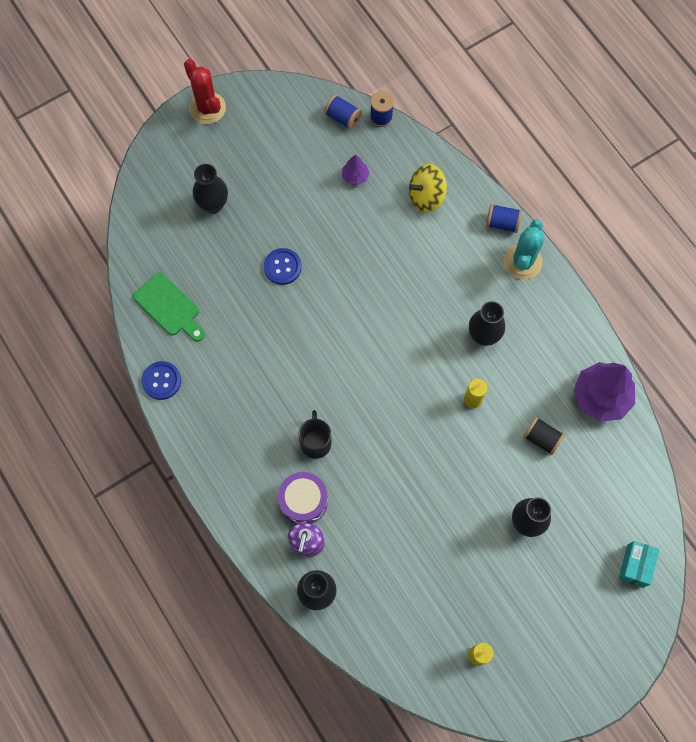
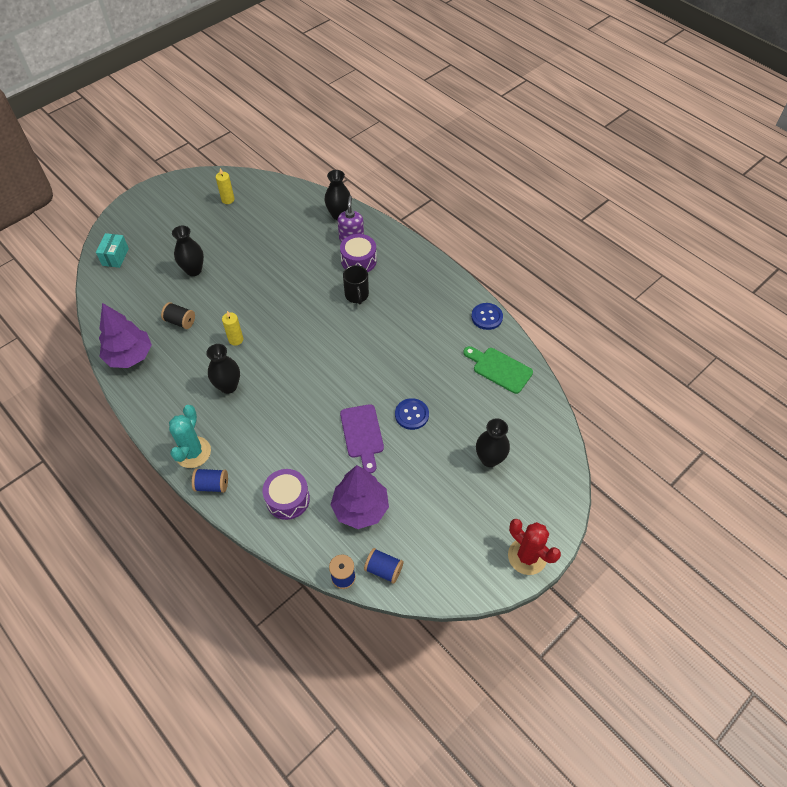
camera: 170 degrees right, 15 degrees down
purple tree [342,154,369,185] -> purple tree [330,465,389,529], size x2.08
yellow spinning top [409,164,447,213] -> purple drum [263,469,310,520]
none -> purple cutting board [340,404,384,473]

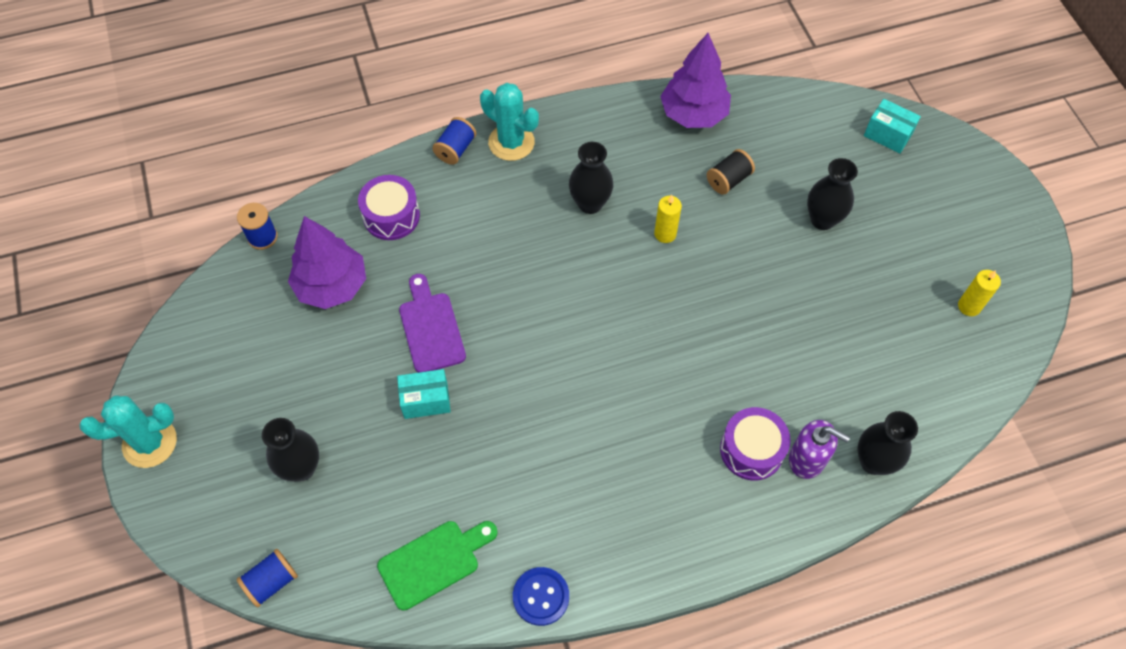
camera: 115 degrees right, 5 degrees up
purple cutting board [340,404,384,473] -> purple cutting board turned 60 degrees clockwise [399,274,466,373]
black mug [343,265,369,305] -> none
blue spool [364,548,404,584] -> blue spool moved to [236,549,298,607]
blue button [395,398,429,430] -> turquoise box [397,369,451,419]
red cactus [508,519,561,575] -> turquoise cactus [79,395,177,468]

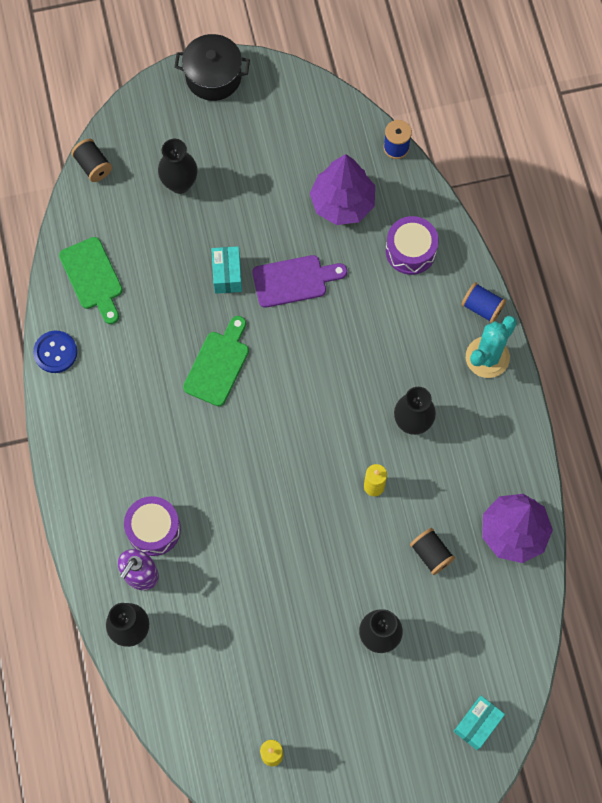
camera: 95 degrees right, 10 degrees up
turquoise cactus [79,395,177,468] -> black pot [175,34,250,101]
blue spool [236,549,298,607] -> black spool [71,139,112,182]
none -> green cutting board [183,316,249,406]

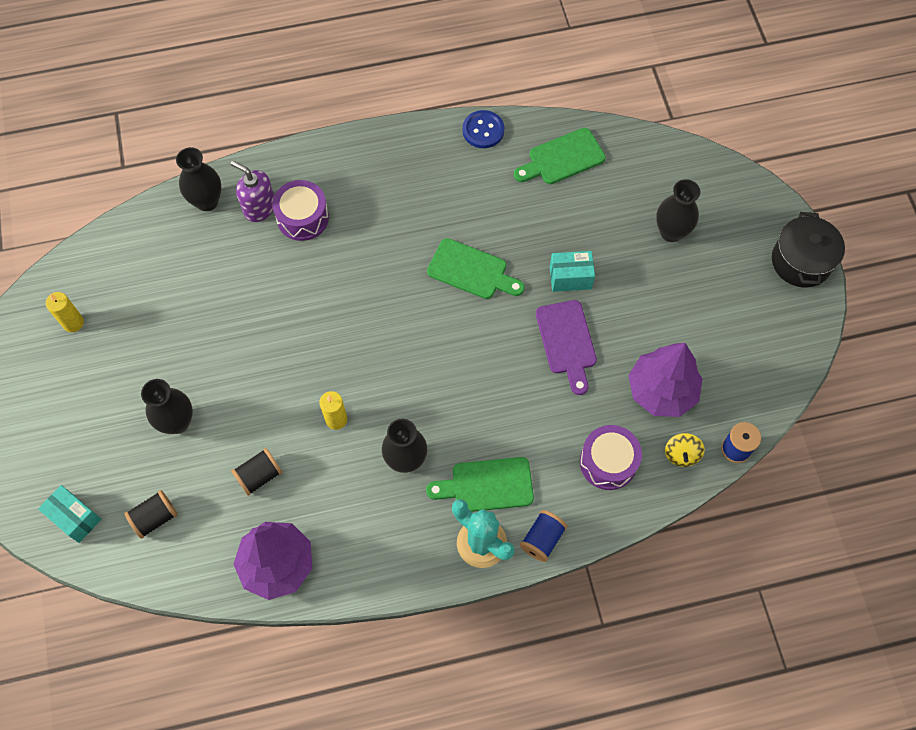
camera: 90 degrees right, 5 degrees down
black spool [71,139,112,182] -> black spool moved to [125,490,177,539]
none -> green cutting board [426,457,534,512]
none -> yellow spinning top [665,433,705,467]

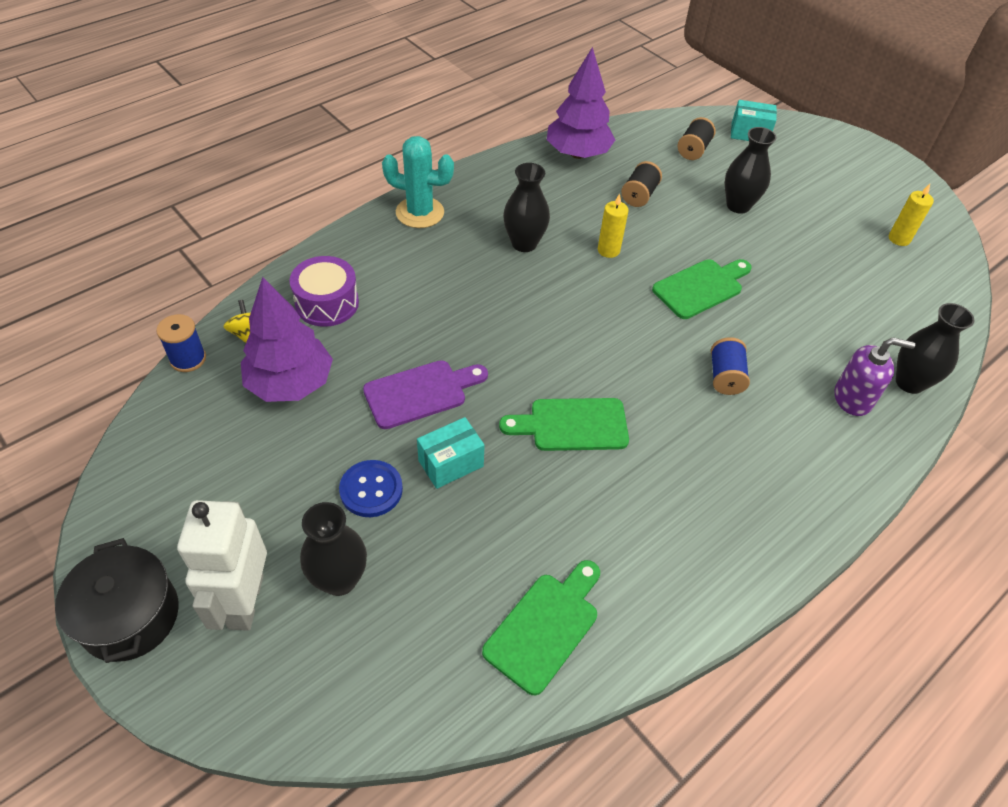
camera: 150 degrees right, 15 degrees down
purple drum [272,180,329,241] -> none
green cutting board [426,457,534,512] -> green cutting board moved to [652,259,752,319]
blue button [462,110,504,148] -> blue button moved to [339,460,403,517]
blue spool [520,510,567,562] -> blue spool moved to [711,337,750,395]
purple cutting board [536,300,597,395] -> purple cutting board turned 105 degrees clockwise [363,360,488,429]
none -> white robot [177,500,267,631]

